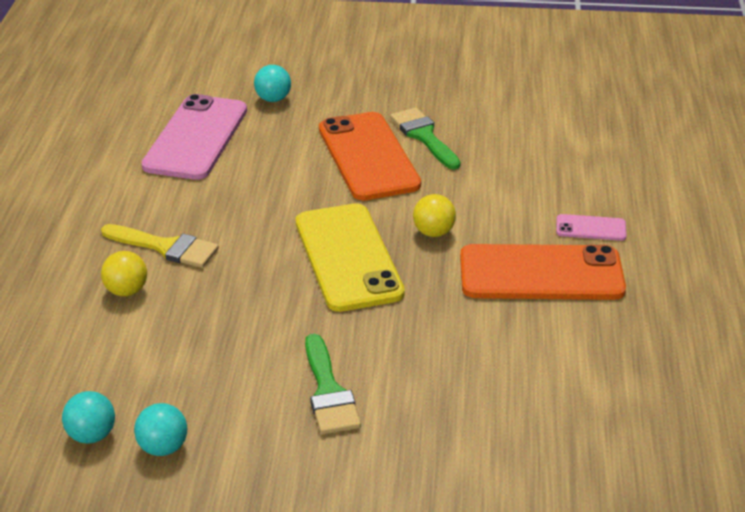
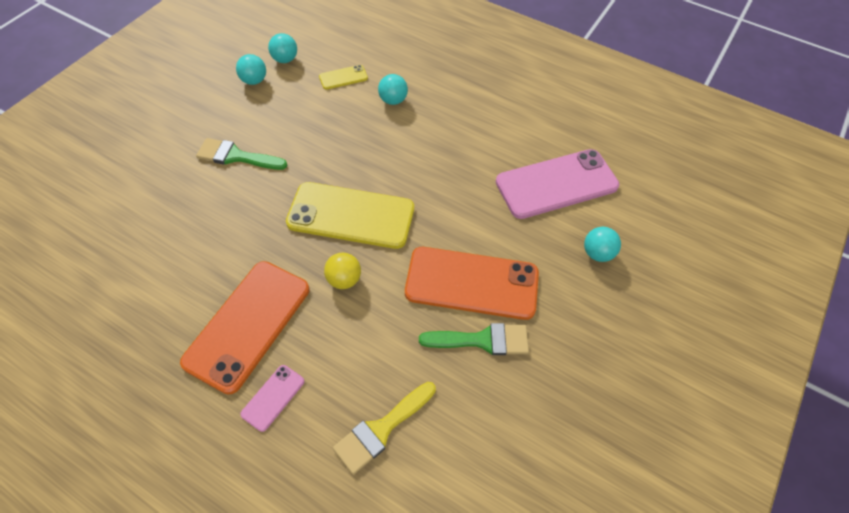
camera: 115 degrees right, 20 degrees up
yellow brush [101,224,219,268] -> yellow brush moved to [333,382,436,474]
yellow ball [101,251,147,296] -> turquoise ball [378,74,408,105]
pink phone [141,94,247,180] -> pink phone turned 60 degrees counterclockwise [496,149,619,219]
none -> yellow phone [319,65,368,90]

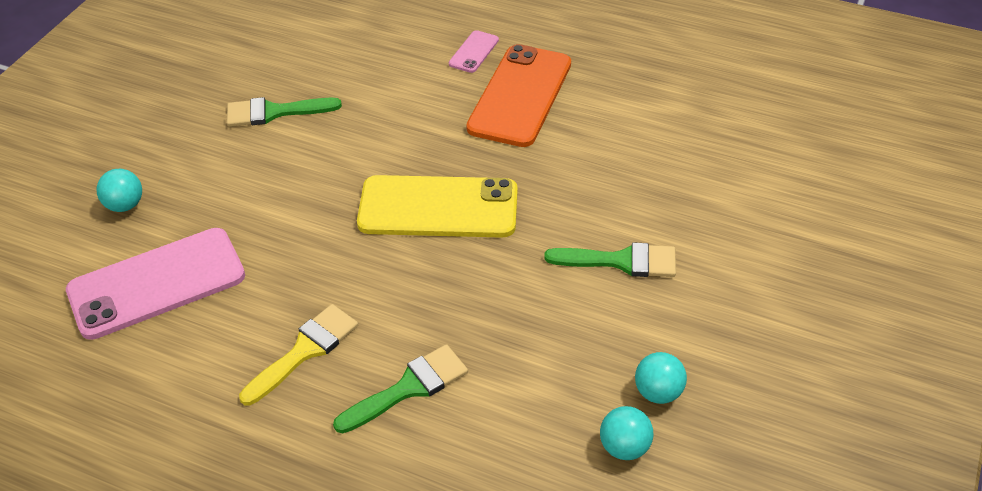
camera: 175 degrees right, 10 degrees down
yellow phone [319,65,368,90] -> none
yellow ball [324,253,361,289] -> none
yellow brush [333,382,436,474] -> yellow brush moved to [239,304,358,405]
turquoise ball [378,74,408,105] -> green brush [333,344,468,434]
orange phone [405,247,539,320] -> none

